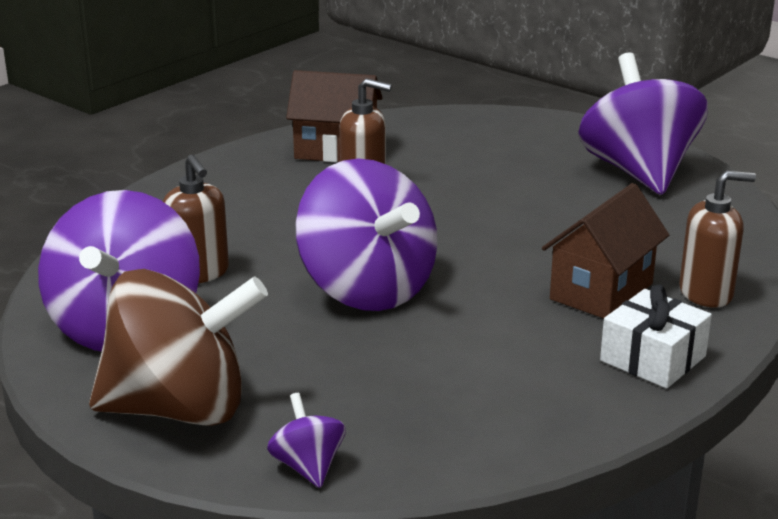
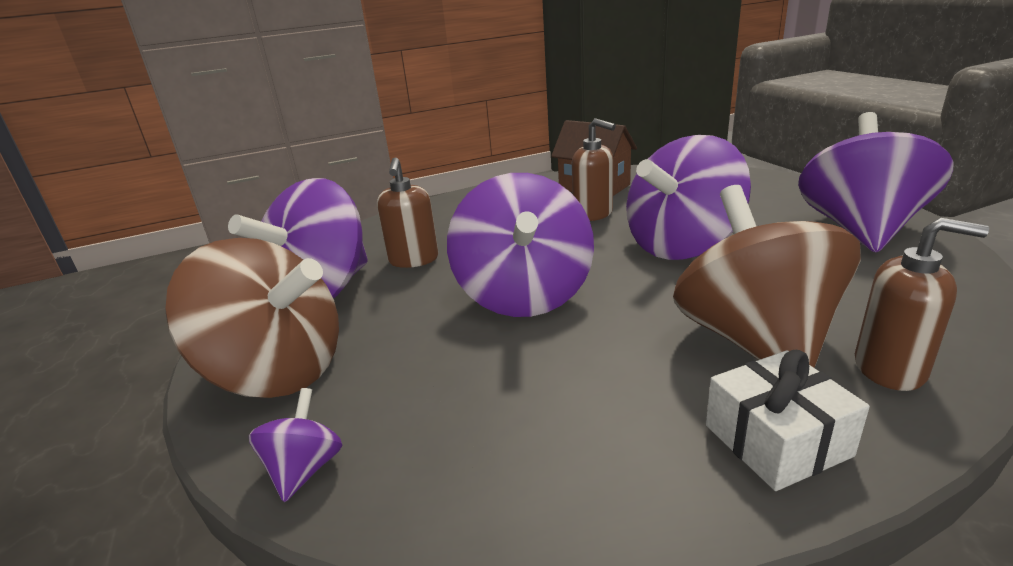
camera: 30 degrees right, 0 degrees up
brown house [542,183,669,319] -> brown spinning top [673,185,861,368]
none -> purple spinning top [626,135,751,260]

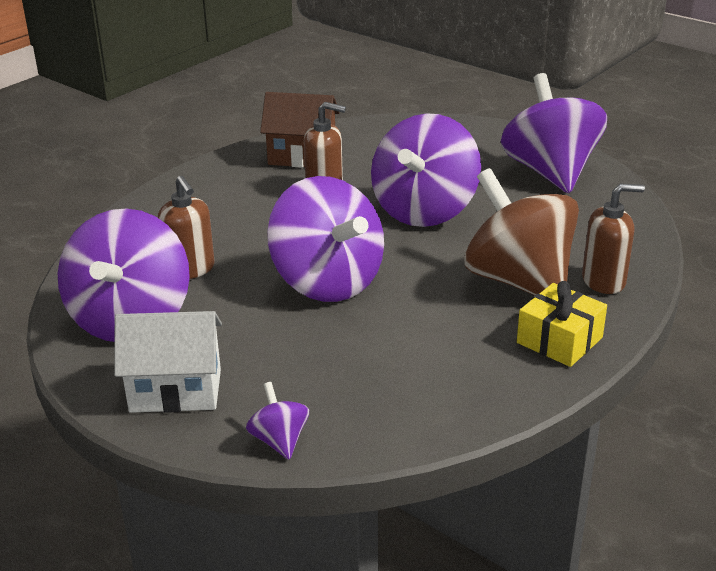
camera: 30 degrees left, 5 degrees up
brown spinning top [166,238,339,398] -> white house [114,311,222,413]
white gift [706,350,870,491] -> yellow gift [517,281,607,367]

